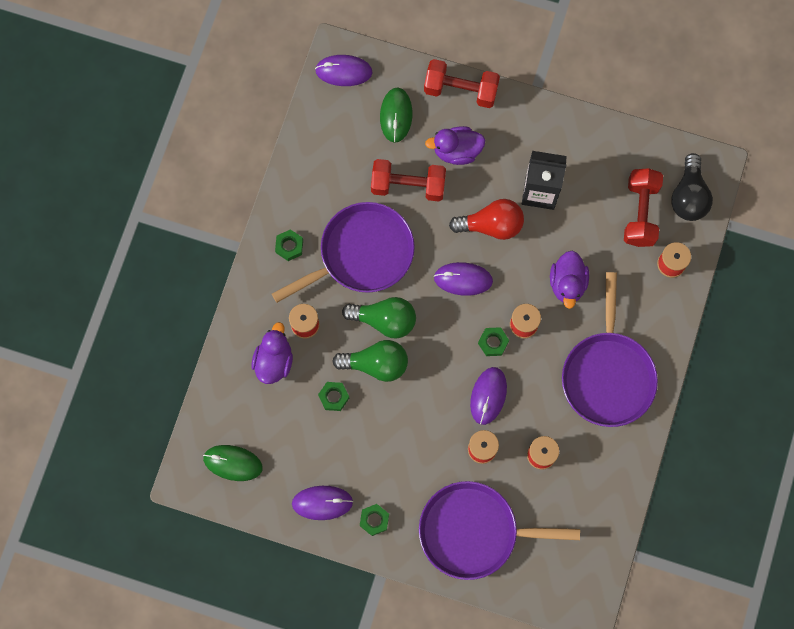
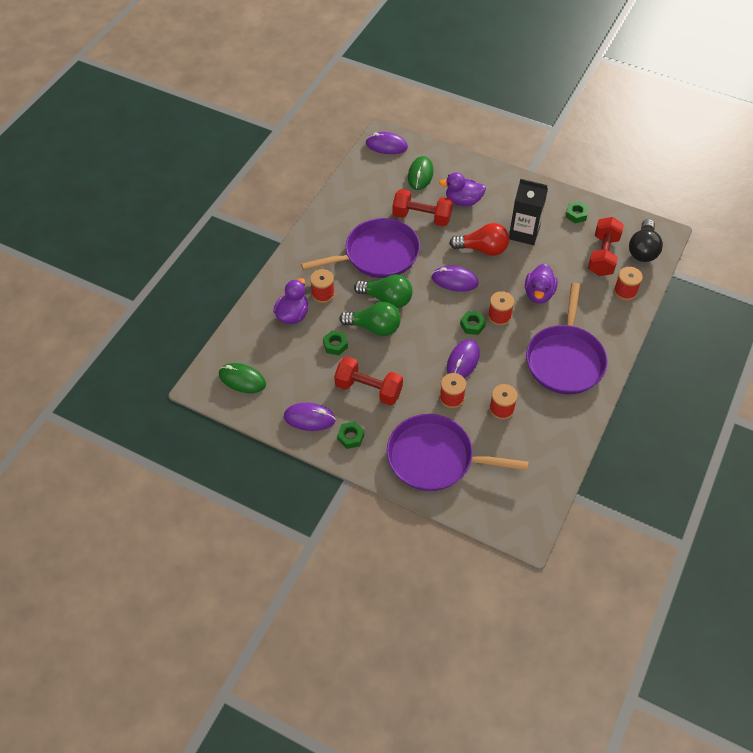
camera: 10 degrees right, 20 degrees down
green nut [275,229,303,261] -> green nut moved to [566,201,589,223]
red dumbbell [424,59,500,108] -> red dumbbell moved to [334,356,403,406]

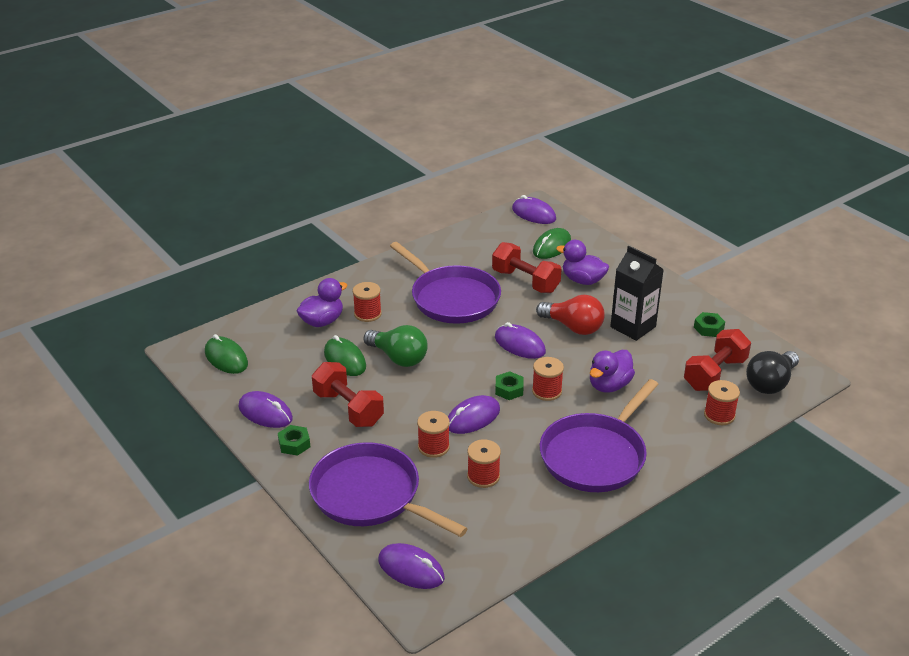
camera: 25 degrees right, 20 degrees down
purple pan [301,218,420,278] -> purple pan turned 45 degrees clockwise [390,242,501,324]
green nut [323,330,348,355] -> green mouse [324,335,366,376]
green light bulb [354,274,413,308] -> none
none -> purple mouse [378,543,445,589]

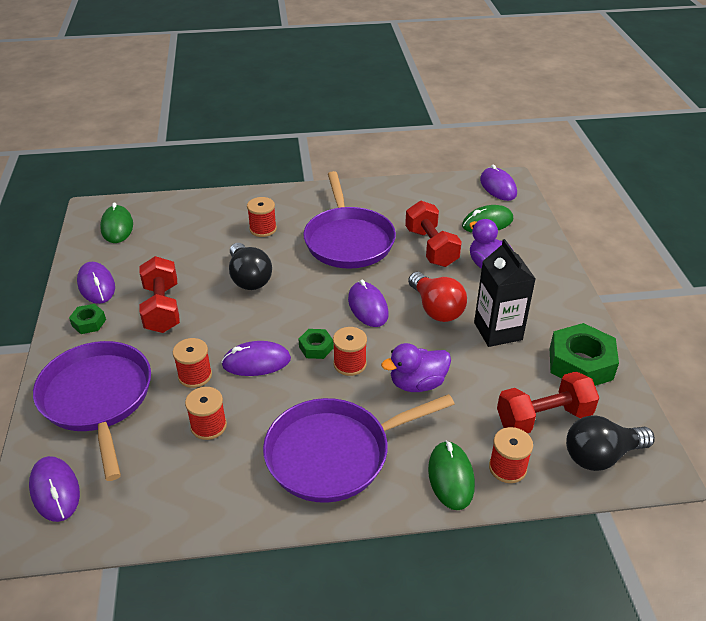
camera: 30 degrees right, 5 degrees up
purple duck [297,278,348,327] -> none
green mouse [324,335,366,376] -> green mouse moved to [428,441,475,510]
green light bulb [363,325,428,367] -> black light bulb [229,243,272,290]
green nut [694,312,725,337] -> green nut [550,323,619,386], size x1.97

